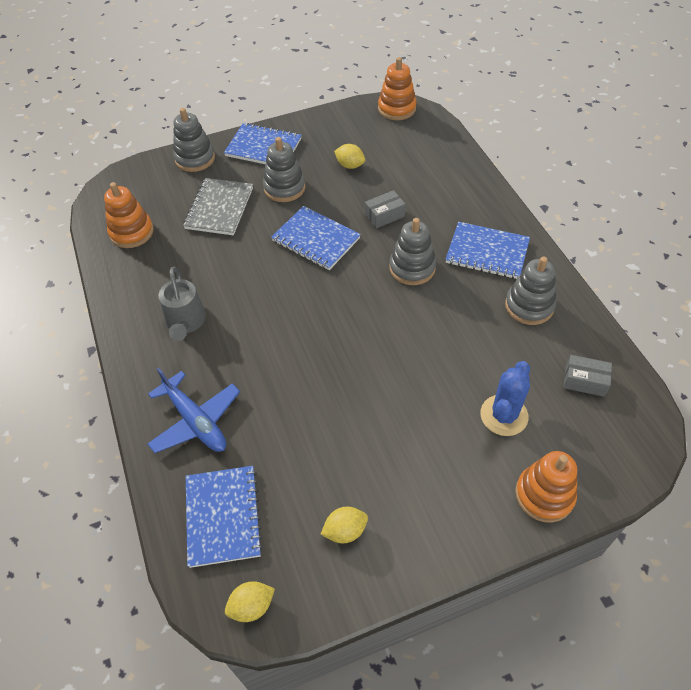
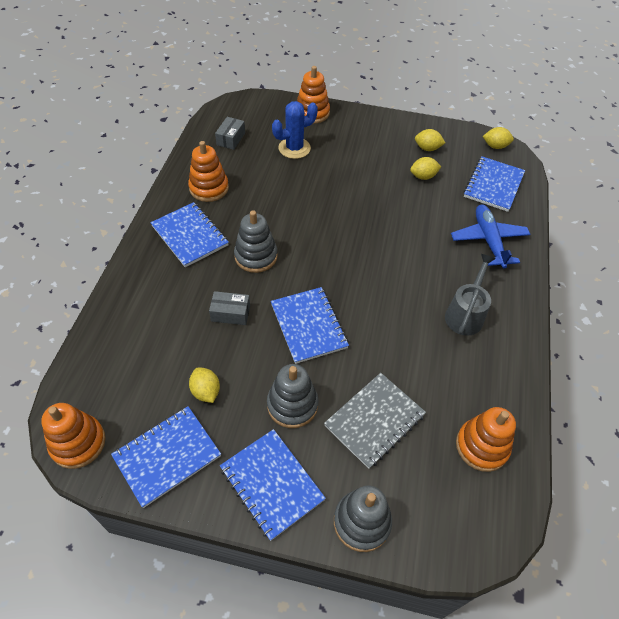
camera: 150 degrees left, 0 degrees up
grey stacking toy [505,257,556,325] -> orange stacking toy [188,141,229,202]
grey box [563,355,612,397] -> grey box turned 60 degrees clockwise [215,117,245,150]
none -> blue notebook [111,406,221,508]
none -> yellow lemon [410,157,441,180]

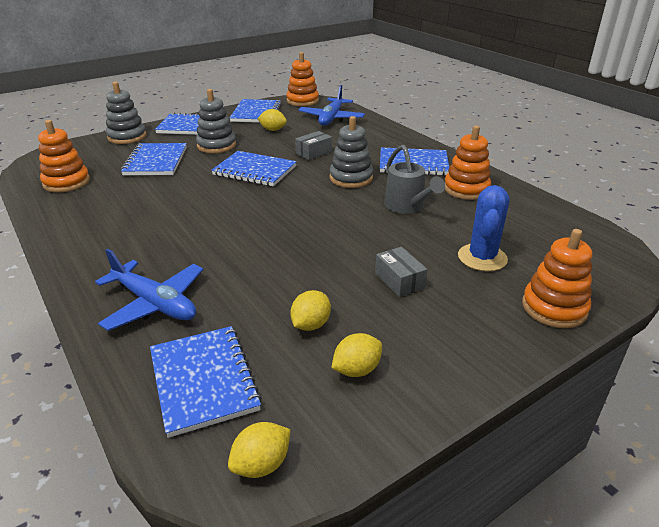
camera: 135 degrees right, 20 degrees down
grey box [215,117,245,150] -> grey box moved to [375,247,427,297]
grey notebook [324,373,426,469] -> blue notebook [121,143,187,175]
grey watering can [445,254,496,336] -> grey watering can moved to [384,145,445,214]
none -> blue plane [298,85,365,126]

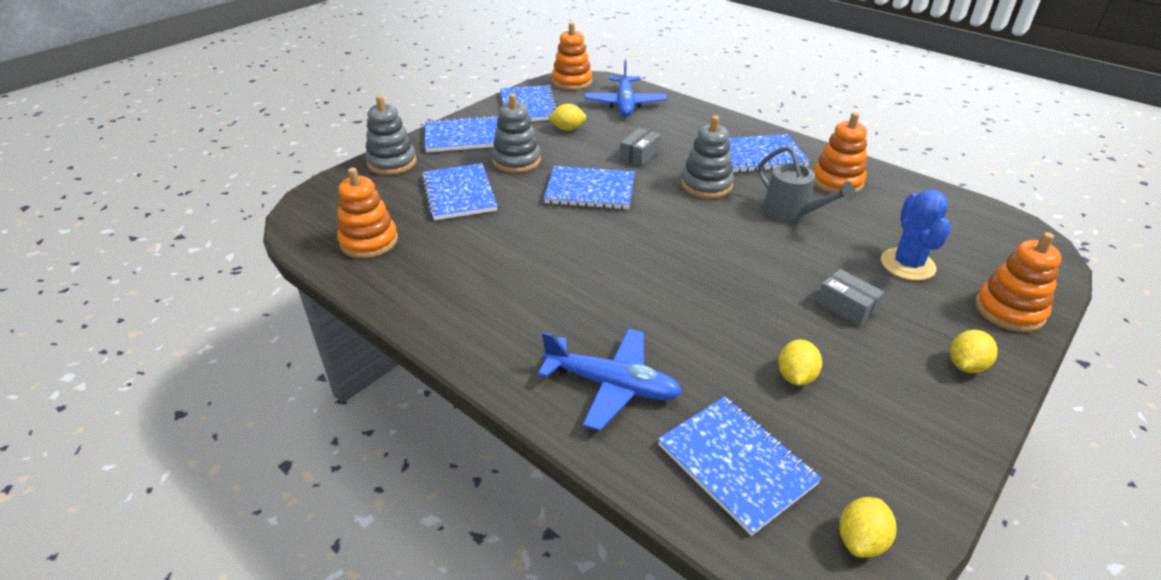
camera: 15 degrees left, 5 degrees up
yellow lemon [331,333,382,377] -> yellow lemon moved to [950,330,998,373]

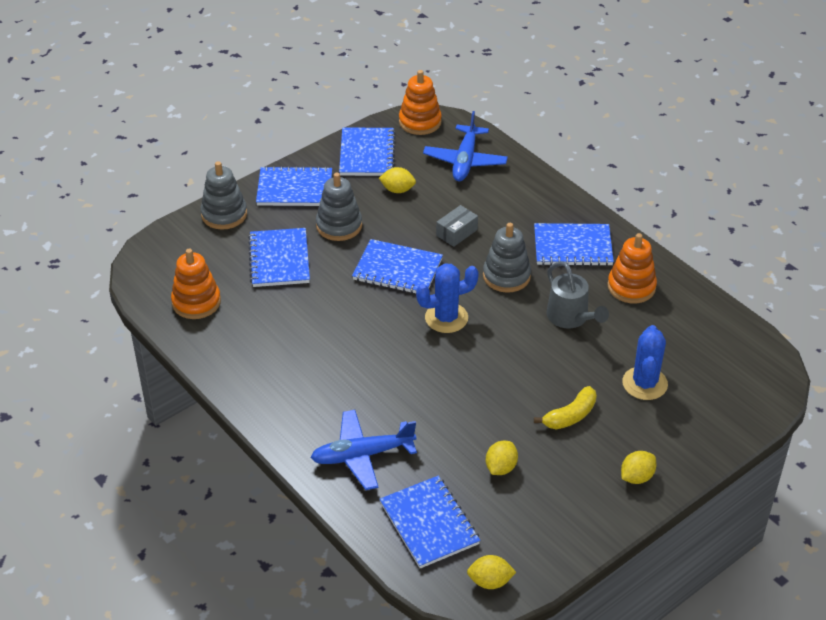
camera: 10 degrees right, 5 degrees up
blue plane [538,329,682,431] -> blue plane turned 135 degrees clockwise [310,410,417,490]
grey box [817,269,884,327] -> yellow banana [534,386,597,429]
yellow lemon [839,497,896,558] -> yellow lemon turned 45 degrees clockwise [467,555,516,589]
orange stacking toy [975,232,1062,332] -> none
none -> blue cactus [416,263,479,333]

